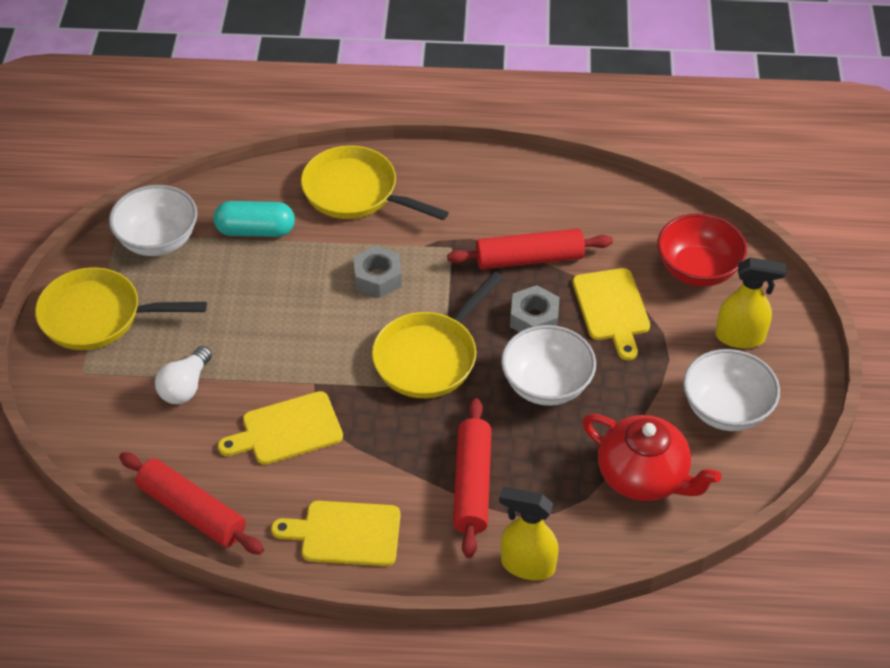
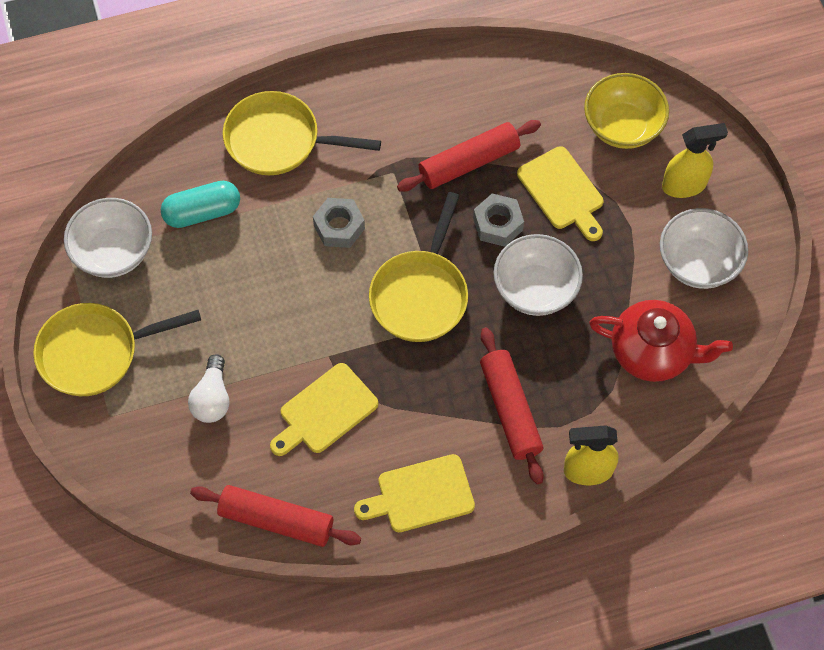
camera: 20 degrees left, 15 degrees up
red bowl [657,213,747,287] -> yellow bowl [584,73,669,149]

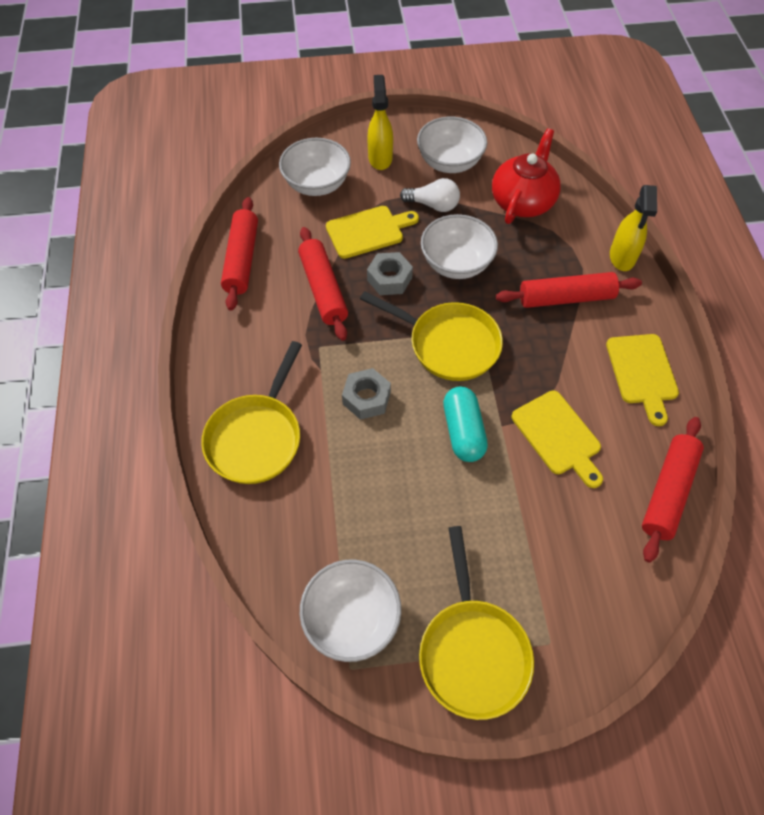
camera: 80 degrees left, 5 degrees down
turquoise capsule [161,181,240,228] -> turquoise capsule moved to [443,386,488,462]
white light bulb [188,354,229,423] -> white light bulb moved to [400,178,460,212]
yellow bowl [584,73,669,149] -> white bowl [279,138,351,196]
none -> red rolling pin [221,197,258,311]

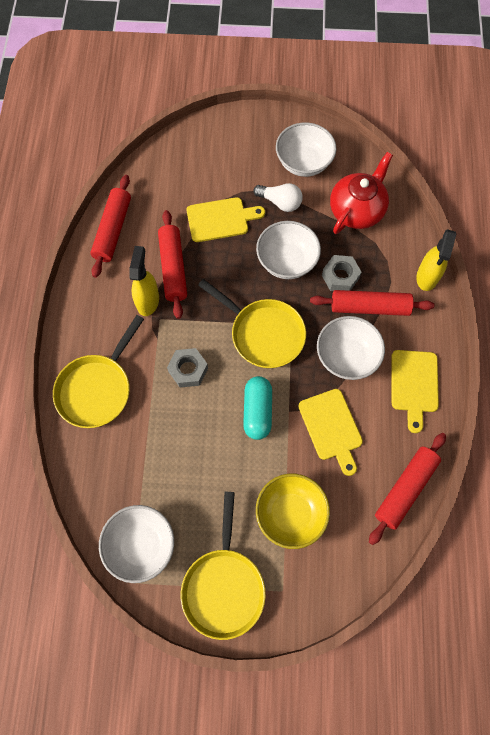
camera: 10 degrees right, 10 degrees up
white bowl [279,138,351,196] -> white bowl moved to [317,316,385,380]
yellow spray bottle [367,75,393,170] -> yellow spray bottle moved to [130,246,159,316]
grey nut [367,252,413,295] -> grey nut moved to [322,255,362,291]
none -> yellow bowl [256,473,330,549]

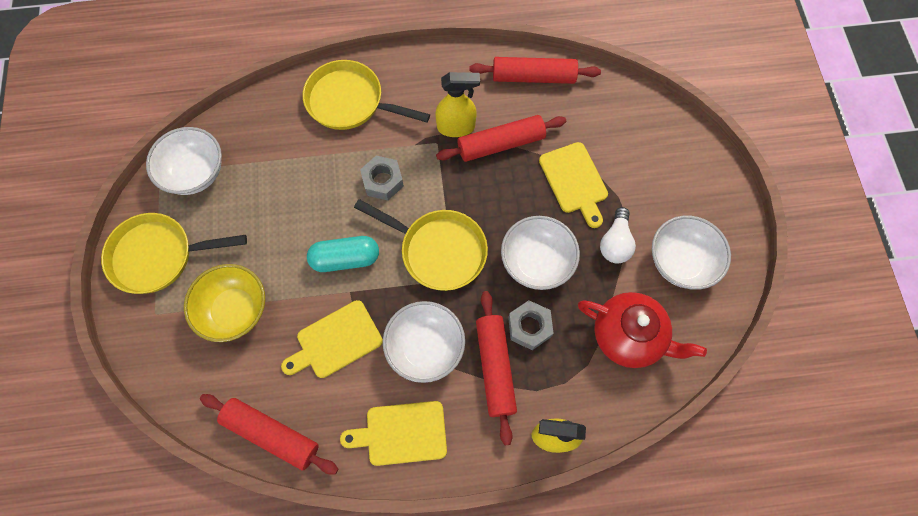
camera: 80 degrees right, 0 degrees up
yellow pan [198,279,306,368] -> yellow pan turned 90 degrees counterclockwise [354,199,488,291]

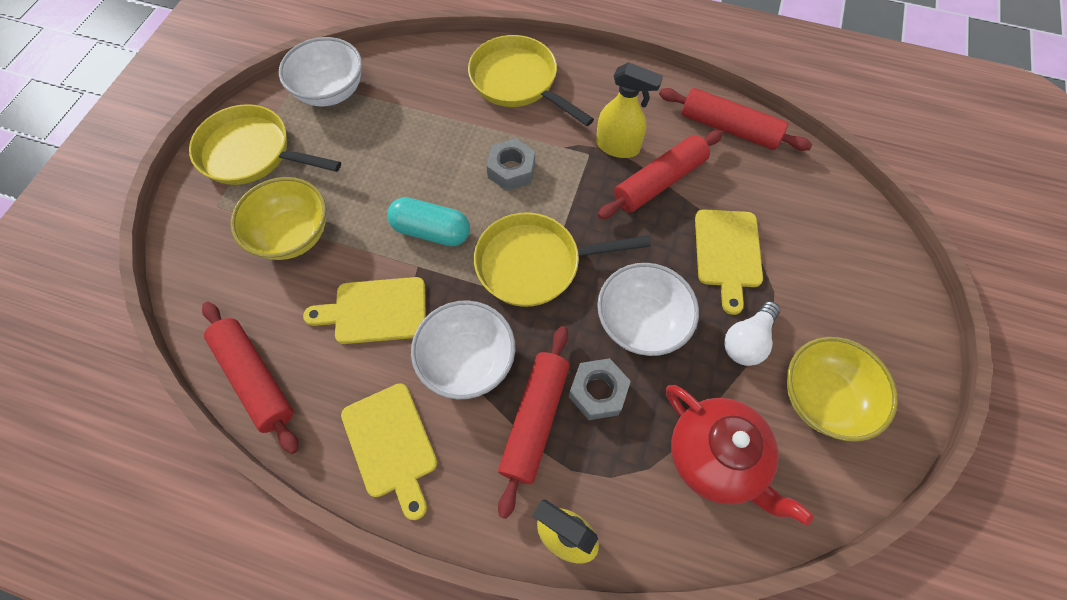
camera: 25 degrees right, 5 degrees down
yellow cutting board [340,401,447,466] -> yellow cutting board turned 135 degrees counterclockwise [341,383,437,520]
yellow pan [354,199,488,291] -> yellow pan turned 120 degrees clockwise [474,212,651,307]
red rolling pin [436,115,566,162] -> red rolling pin turned 45 degrees counterclockwise [598,130,723,219]
white bowl [652,216,731,290] -> yellow bowl [787,337,898,442]

